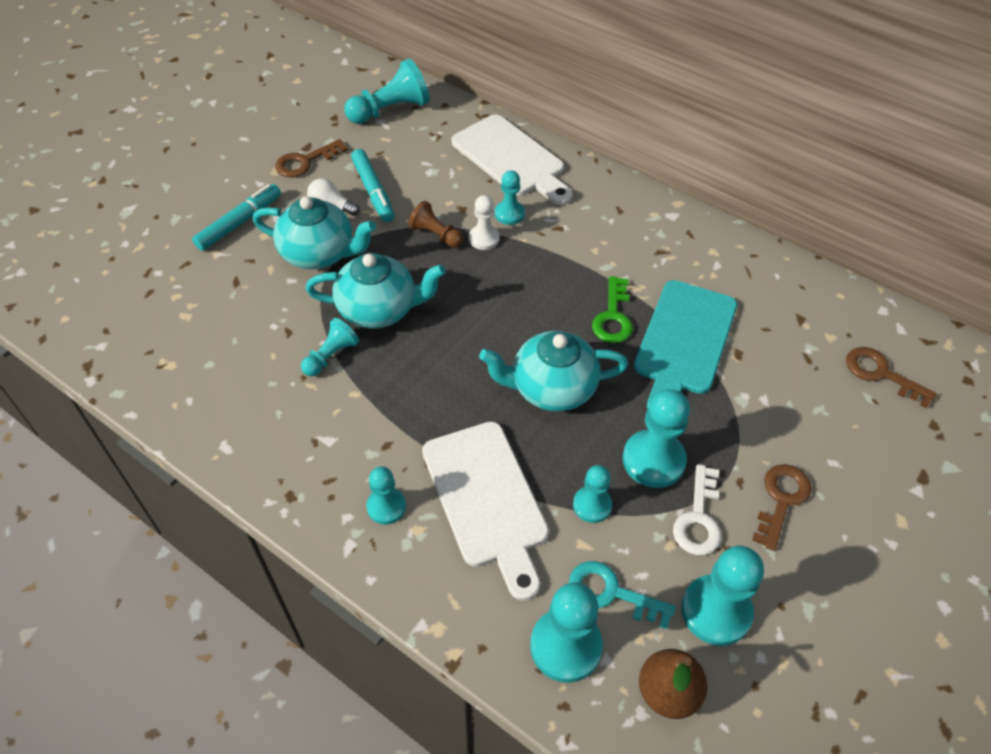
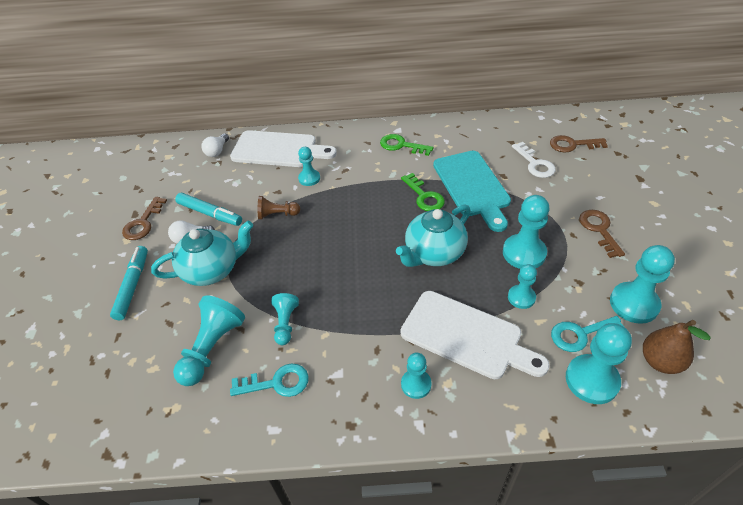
camera: 35 degrees left, 5 degrees down
turquoise teapot [305,253,446,329] -> none
turquoise pawn [344,59,430,124] -> turquoise pawn moved to [173,295,245,386]
white pawn [469,195,500,250] -> none
white key [673,464,721,555] -> white key moved to [512,142,555,178]
none -> white light bulb [201,133,229,157]
none -> turquoise key [230,363,309,397]
none -> green key [380,134,433,156]

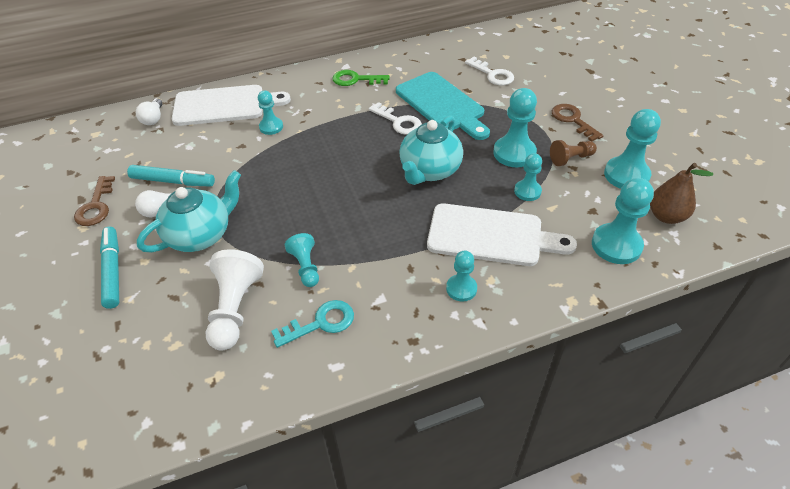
camera: 20 degrees left, 0 degrees up
turquoise pawn [173,295,245,386] -> white pawn [206,249,264,351]
brown pawn [258,196,300,219] -> brown pawn moved to [550,140,597,166]
green key [401,173,445,211] -> white key [369,102,422,135]
brown key [550,135,608,153] -> none
turquoise key [551,316,623,352] -> none

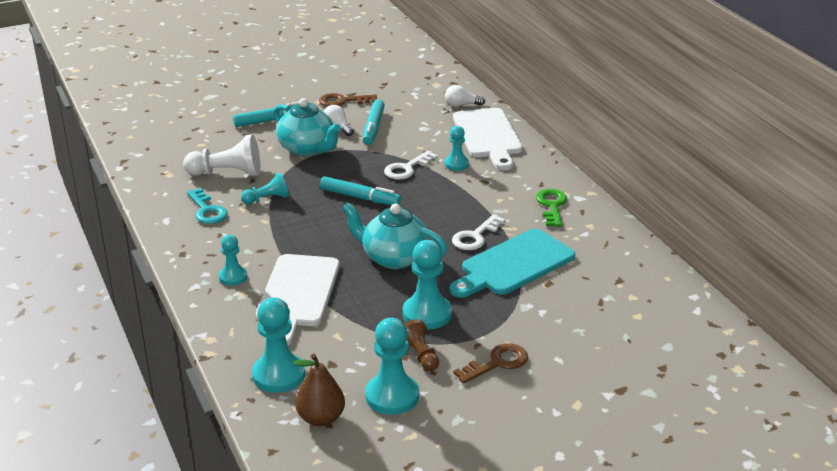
camera: 85 degrees right, 15 degrees down
white key [465,57,514,85] -> white key moved to [384,150,438,180]
turquoise pawn [514,153,542,201] -> none
none -> turquoise marker [320,176,401,205]

